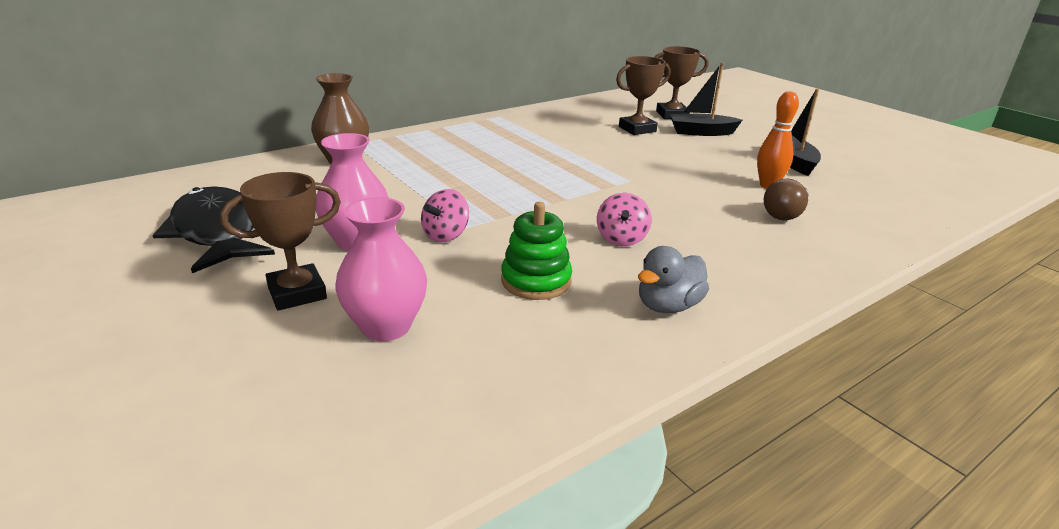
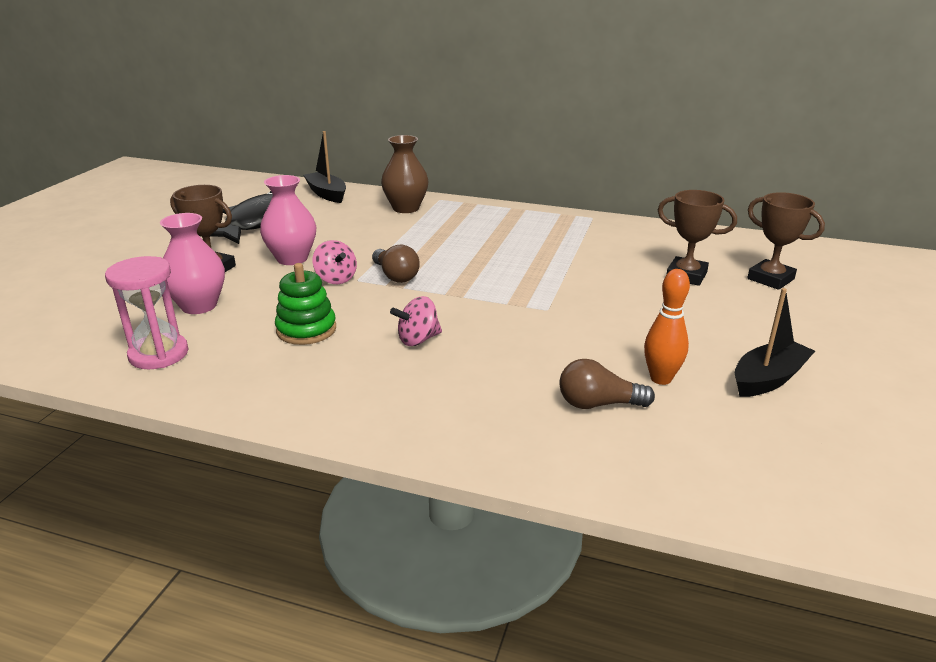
camera: 55 degrees right, 0 degrees up
pink spinning top [421,189,469,242] -> pink spinning top turned 120 degrees counterclockwise [313,240,357,284]
grey duck [638,246,709,313] -> none
black boat [670,63,742,136] -> black boat moved to [303,131,346,203]
none -> pink hourglass [105,256,188,369]
none -> brown light bulb [372,244,420,283]

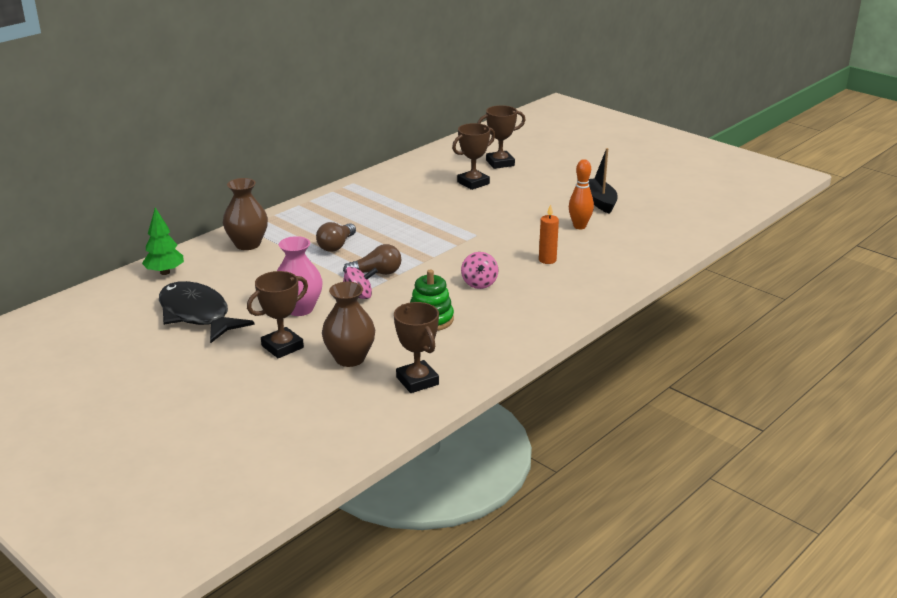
camera: 65 degrees left, 0 degrees up
pink hourglass [105,256,188,369] -> brown trophy [394,302,439,393]
pink vase [160,213,225,314] -> brown vase [322,282,375,367]
black boat [303,131,346,203] -> green tree [142,207,184,275]
brown light bulb [559,359,655,409] -> brown light bulb moved to [316,222,356,252]
none -> orange candle [539,204,559,264]

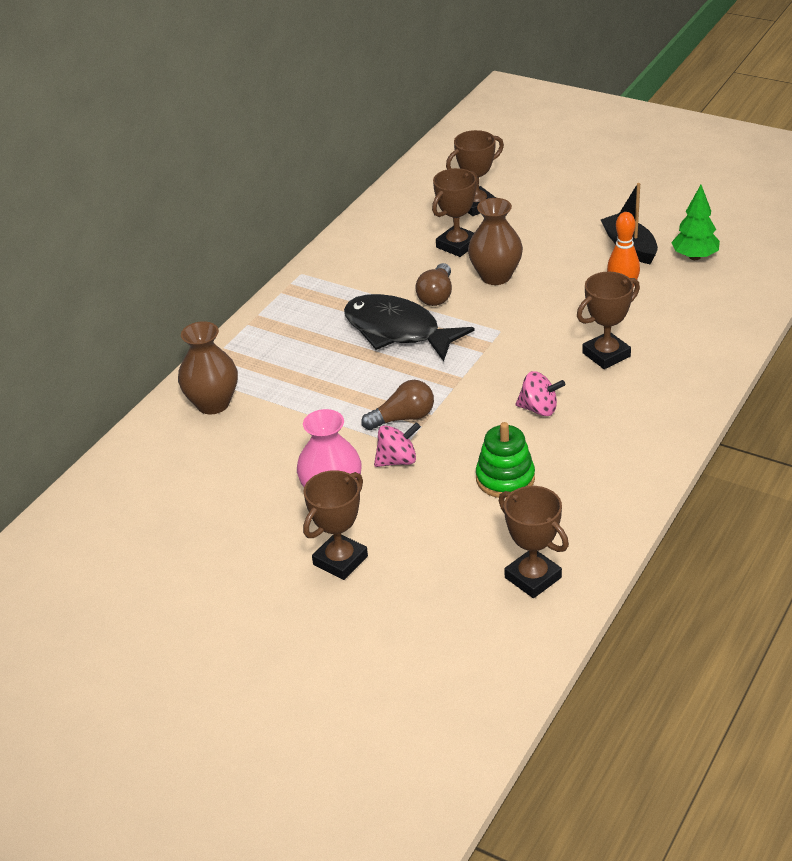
camera: 10 degrees left, 10 degrees up
green tree [142,207,184,275] -> green tree moved to [671,185,720,260]
black fish [159,281,255,343] -> black fish moved to [344,294,475,361]
brown light bulb [316,222,356,252] -> brown light bulb moved to [415,263,452,306]
brown vase [322,282,375,367] -> brown vase moved to [468,198,523,285]
pink spinning top [461,252,498,289] -> pink spinning top turned 60 degrees counterclockwise [515,371,565,416]
orange candle [539,204,559,264] -> brown trophy [577,272,640,369]

